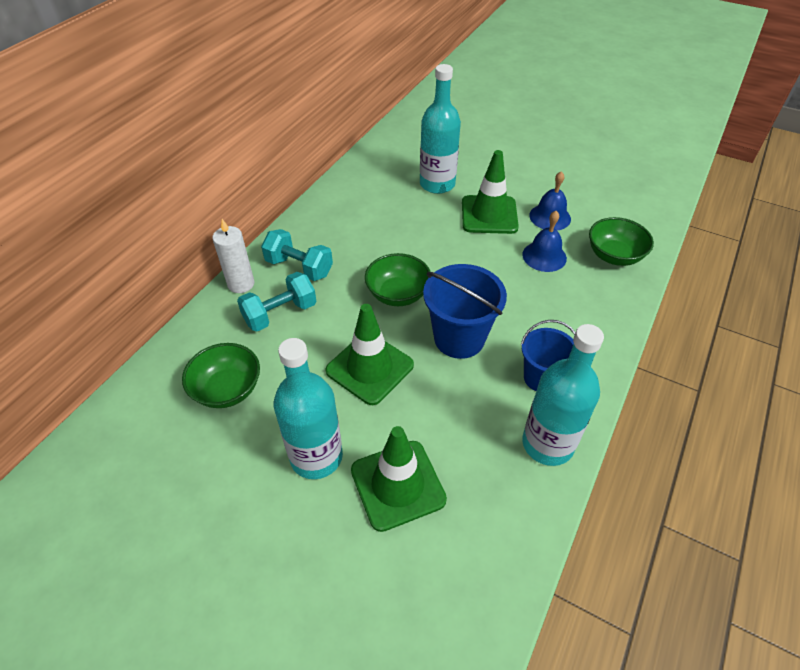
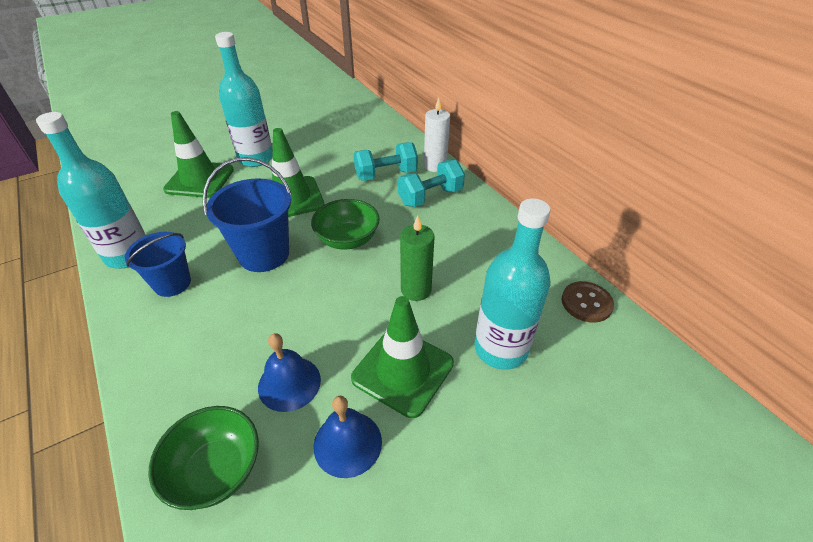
camera: 120 degrees right, 5 degrees down
green bowl [182,343,260,408] -> none
turquoise dumbbell [237,272,316,332] -> turquoise dumbbell turned 75 degrees clockwise [353,142,418,181]
none -> green candle [400,216,435,301]
none -> brown button [562,281,614,323]

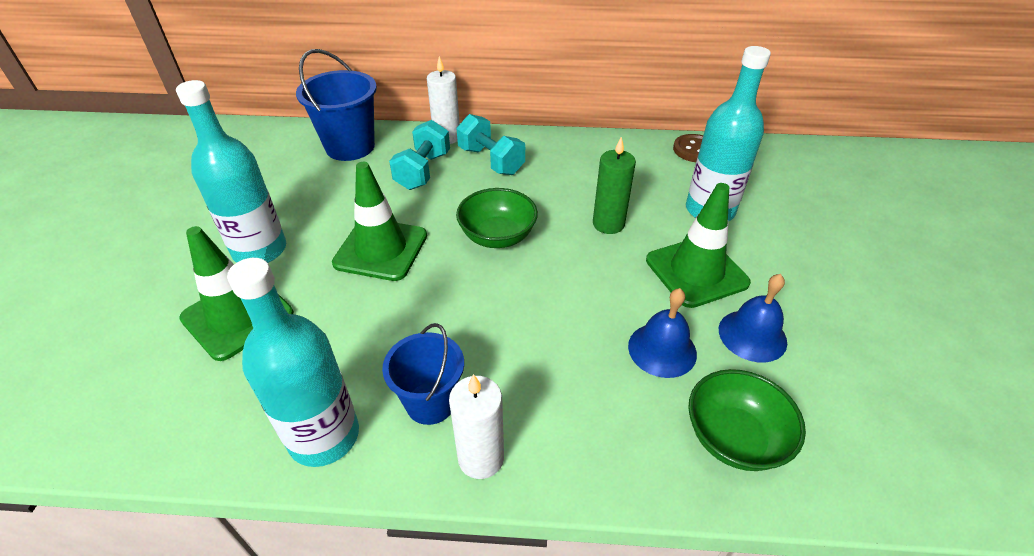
camera: 55 degrees left, 0 degrees up
blue bucket [203,157,292,272] -> blue bucket moved to [296,49,377,161]
turquoise dumbbell [398,160,465,207] -> turquoise dumbbell turned 45 degrees counterclockwise [457,114,525,175]
none -> white candle [449,374,504,479]

